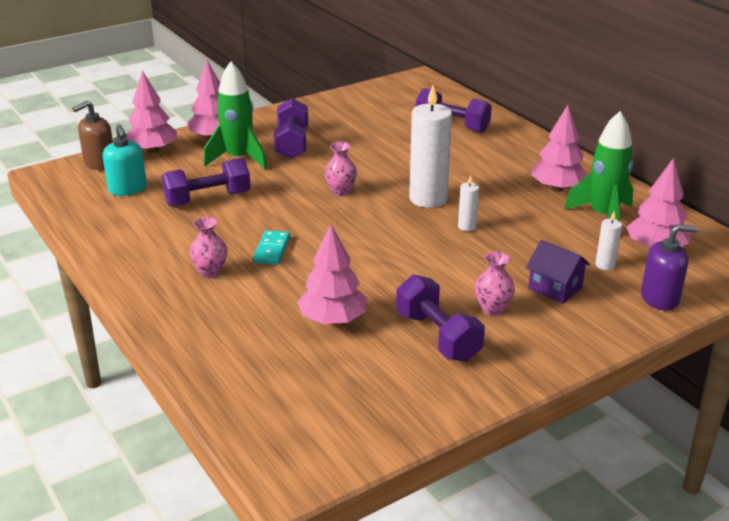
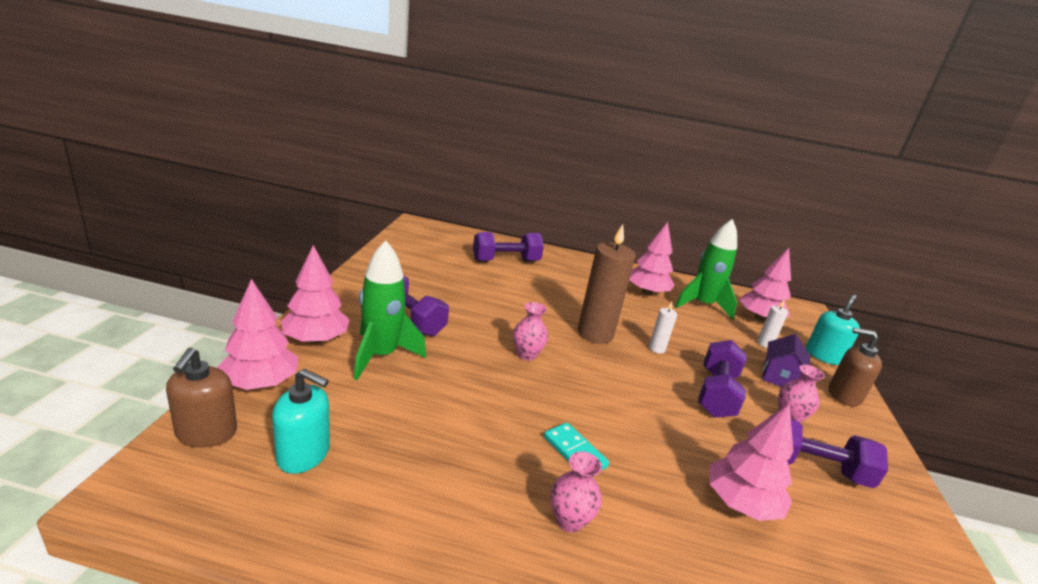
camera: 50 degrees left, 5 degrees down
purple dumbbell [162,158,251,207] -> purple dumbbell moved to [698,340,746,418]
white candle [409,85,452,208] -> brown candle [577,224,636,344]
purple house [526,240,590,304] -> purple house turned 60 degrees counterclockwise [762,334,810,387]
purple soap dispenser [641,224,698,311] -> turquoise soap dispenser [806,294,860,365]
none -> brown soap dispenser [829,328,882,407]

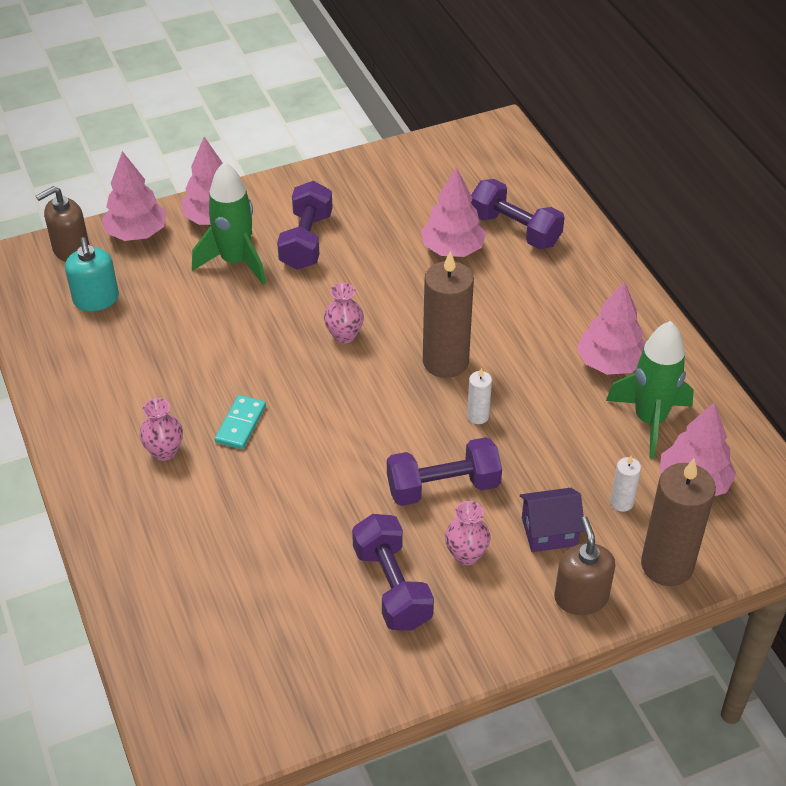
camera: 60 degrees right, 20 degrees up
pink tree [709,403,794,521] -> pink tree moved to [421,167,486,257]
turquoise soap dispenser [806,294,860,365] -> brown candle [641,459,716,586]

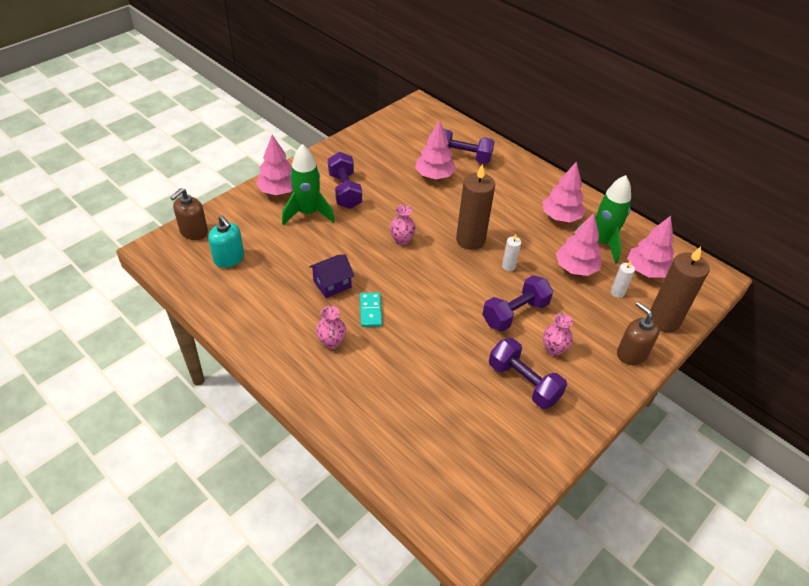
camera: 25 degrees left, 0 degrees up
pink tree [102,151,167,241] -> pink tree moved to [556,213,602,276]
purple house [520,488,585,552] -> purple house moved to [309,254,354,298]

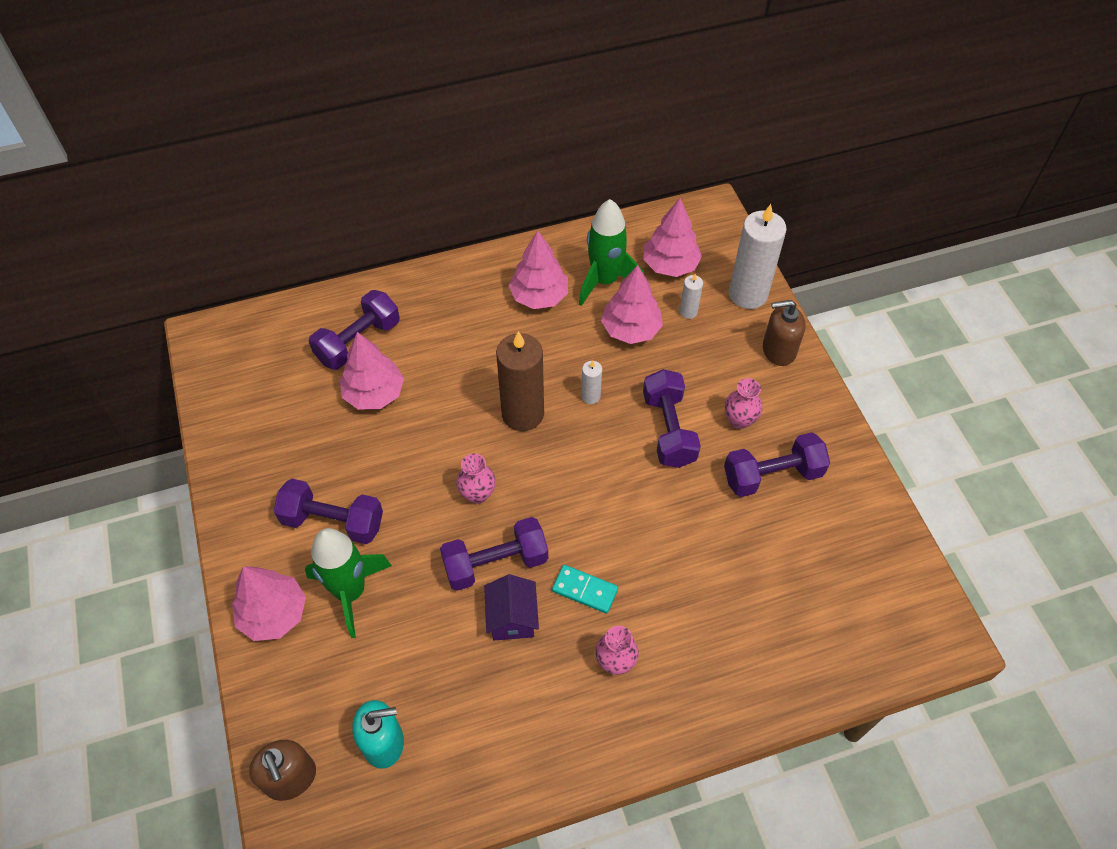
camera: 60 degrees left, 10 degrees up
brown candle [650,247,710,333] -> white candle [729,204,787,309]
none -> purple dumbbell [440,517,548,591]

